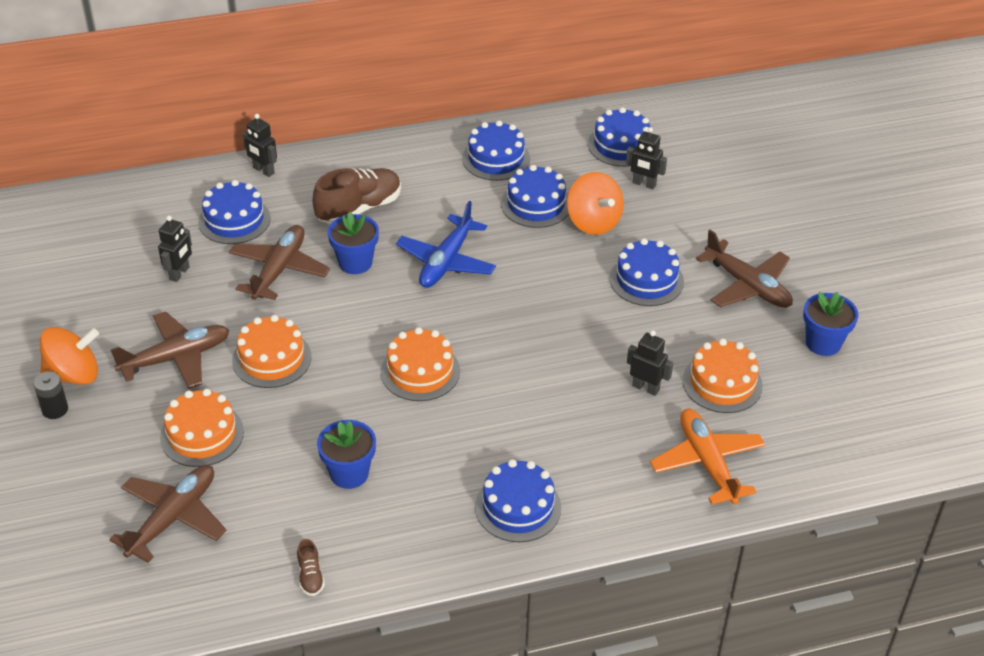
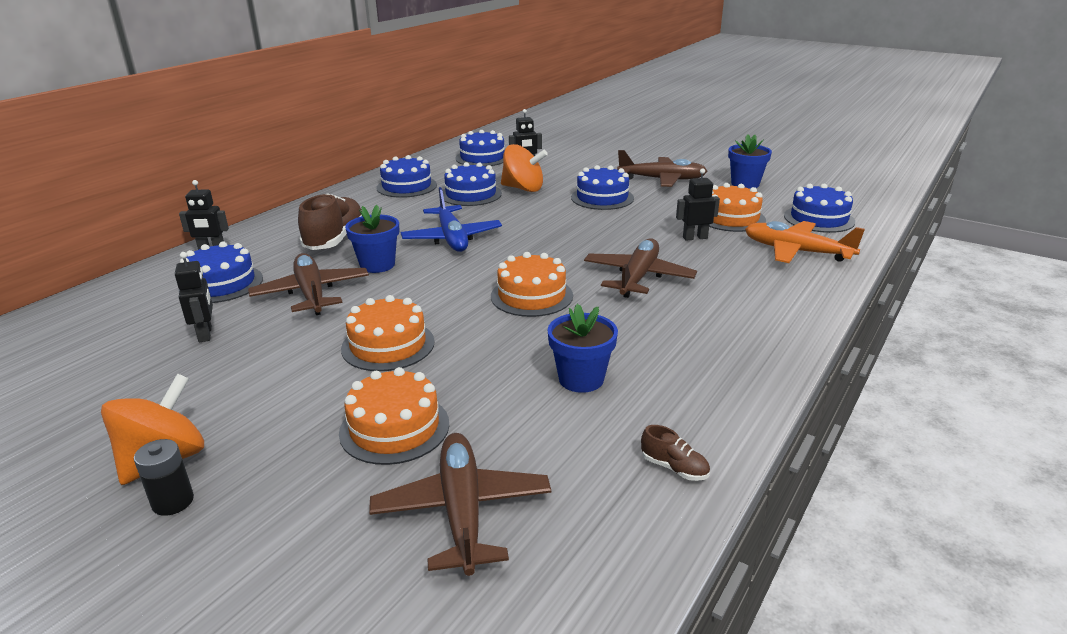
camera: 40 degrees left, 15 degrees down
brown plane [111,311,230,389] -> brown plane moved to [584,238,697,298]
blue cake [475,459,561,542] -> blue cake moved to [784,184,855,233]

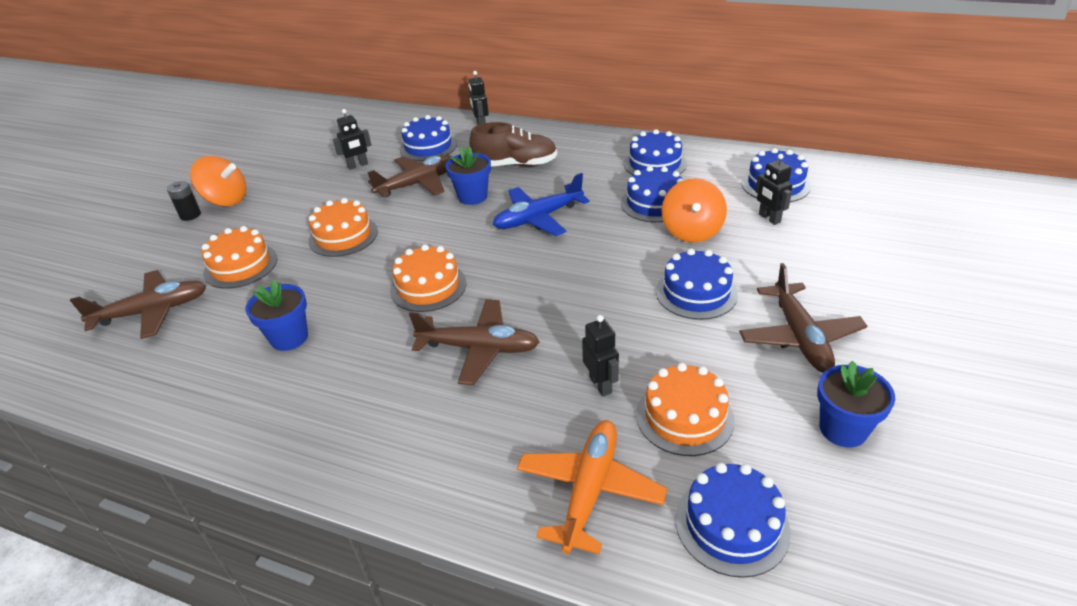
camera: 80 degrees right, 10 degrees up
brown shoe [641,425,710,481] -> none

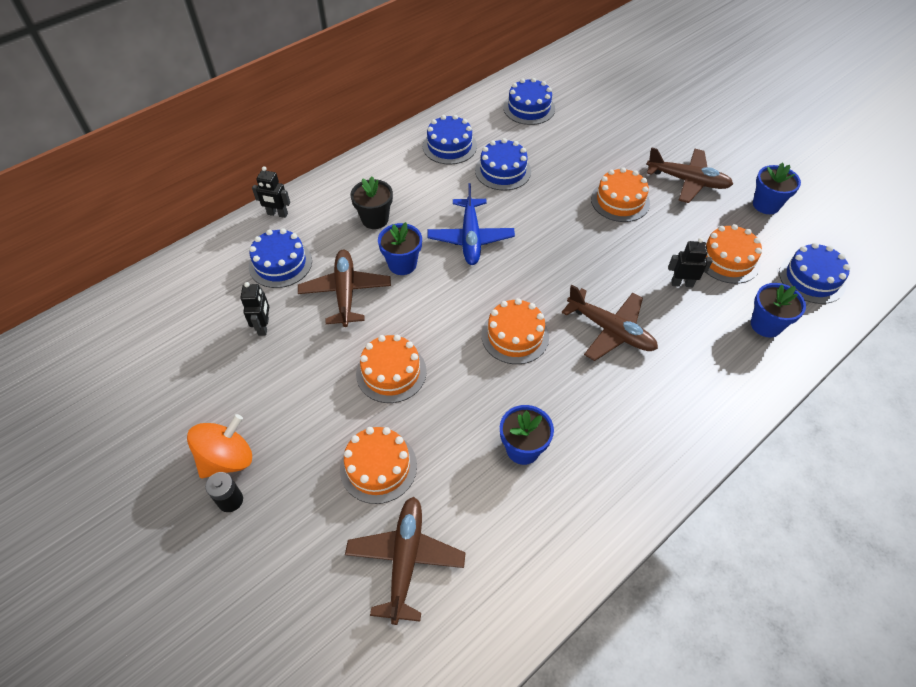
camera: 65 degrees left, 15 degrees up
brown plane [409,299,540,385] -> brown plane turned 90 degrees clockwise [561,285,658,361]
brown shoe [469,122,557,167] -> black flower pot [350,176,393,229]
orange plane [517,420,667,554] -> blue flower pot [751,283,806,338]
blue cake [656,249,738,320] -> orange cake [591,167,650,222]
orange spinning top [662,178,727,243] -> none
black robot [755,154,792,225] -> none

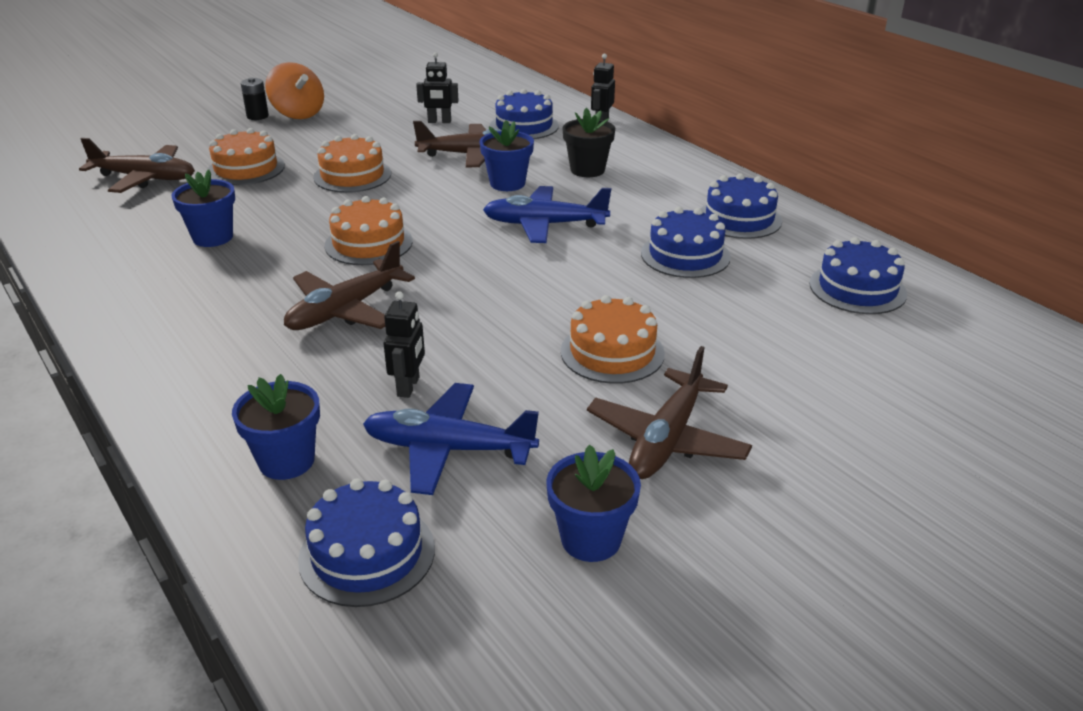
camera: 95 degrees right, 20 degrees down
orange cake [703,224,762,284] -> blue plane [363,383,539,495]

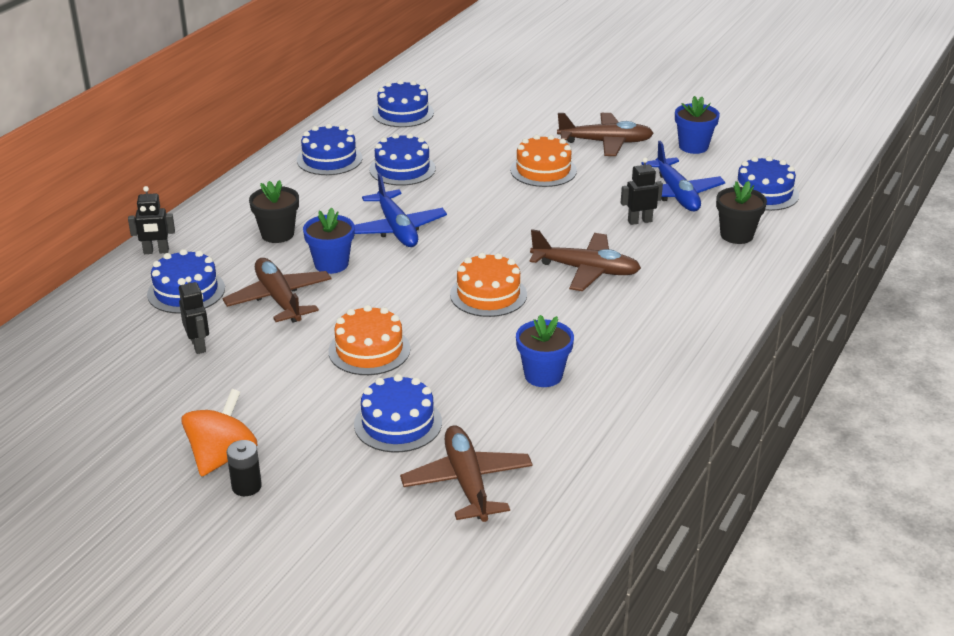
camera: 115 degrees left, 0 degrees up
orange cake [207,128,285,185] -> blue cake [354,374,442,452]
blue flower pot [232,374,320,480] -> black flower pot [716,181,767,244]

